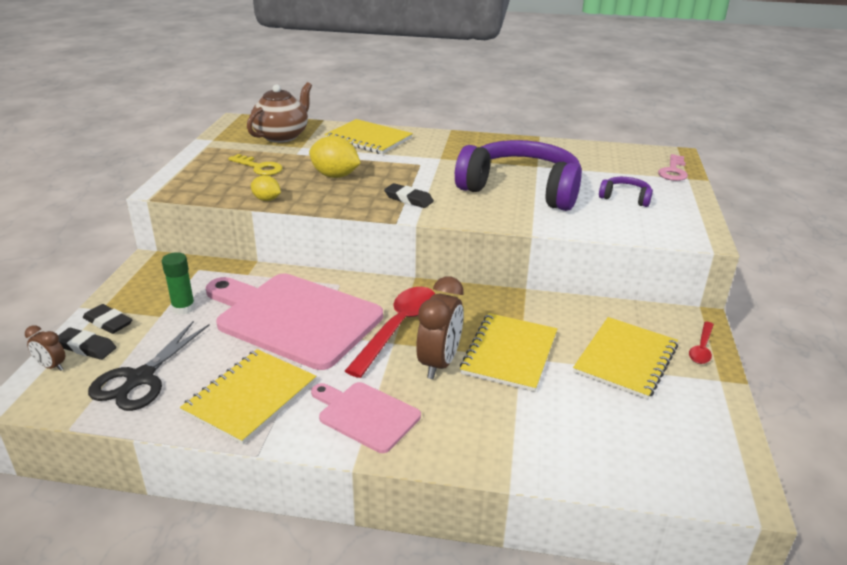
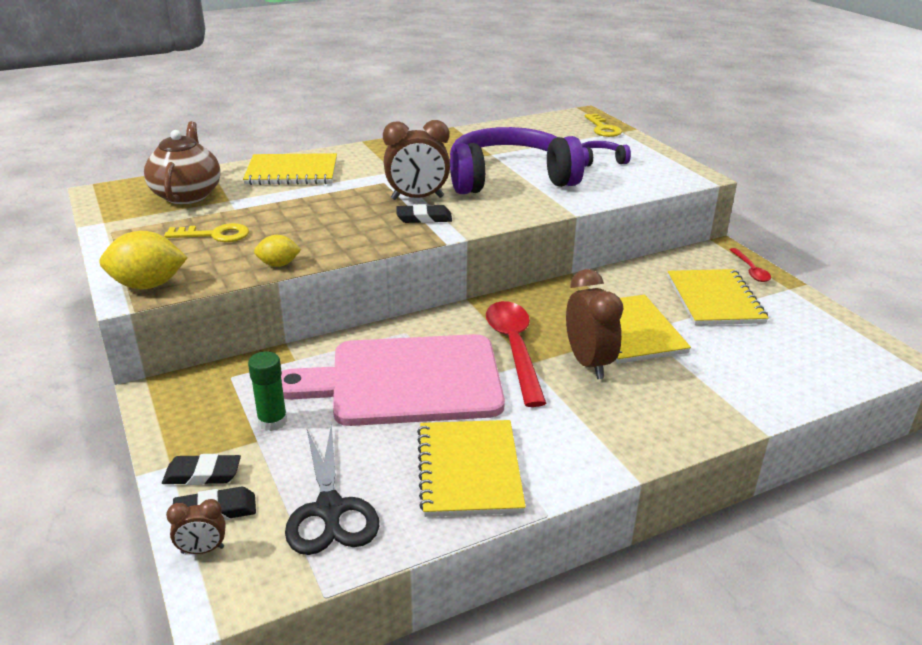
camera: 35 degrees left, 0 degrees up
yellow lemon [309,136,361,178] -> yellow lemon moved to [99,231,188,289]
pink cutting board [311,382,421,453] -> none
pink key [658,154,688,181] -> yellow key [585,114,622,137]
none -> brown clock [383,120,450,200]

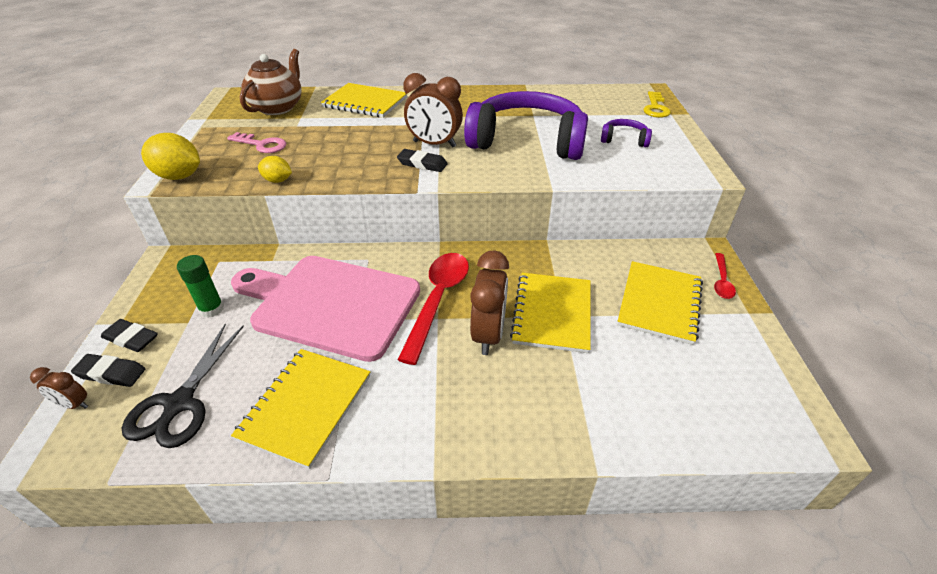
camera: 25 degrees right, 10 degrees up
yellow key [164,223,249,242] -> pink key [227,132,286,153]

